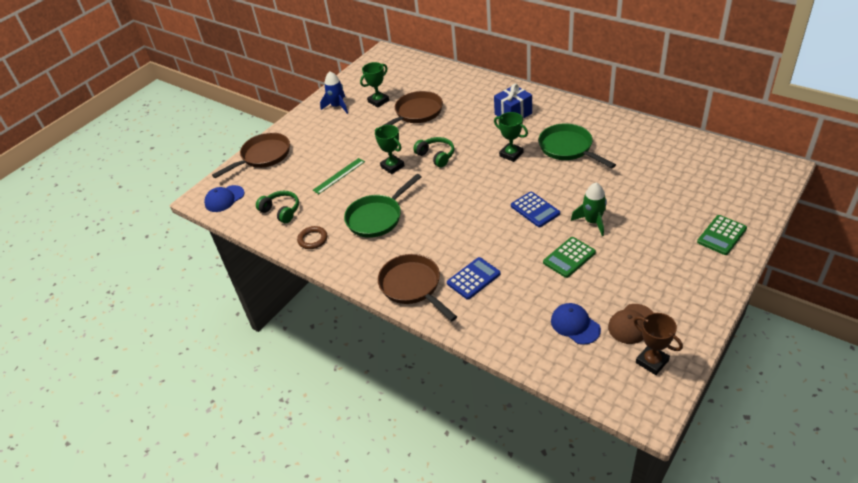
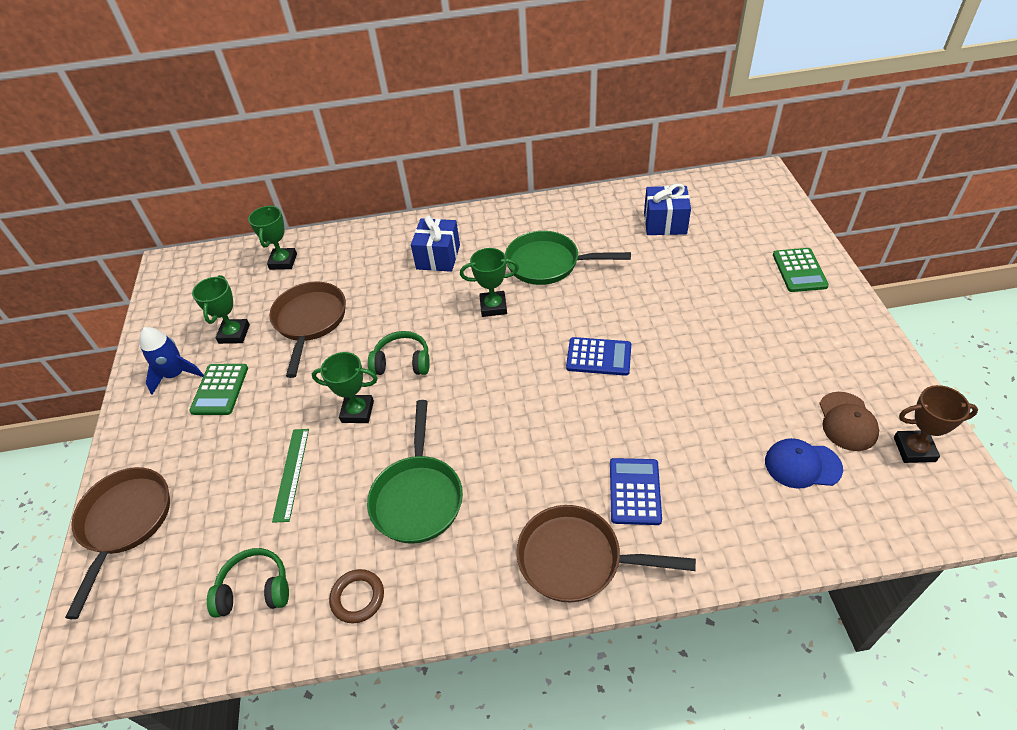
camera: 45 degrees left, 5 degrees up
blue cap [204,185,245,212] -> none
green calculator [543,237,596,278] -> green calculator moved to [189,364,248,415]
green rocket [571,183,607,236] -> none
none -> green trophy [248,205,297,270]
none -> blue gift [644,183,691,235]

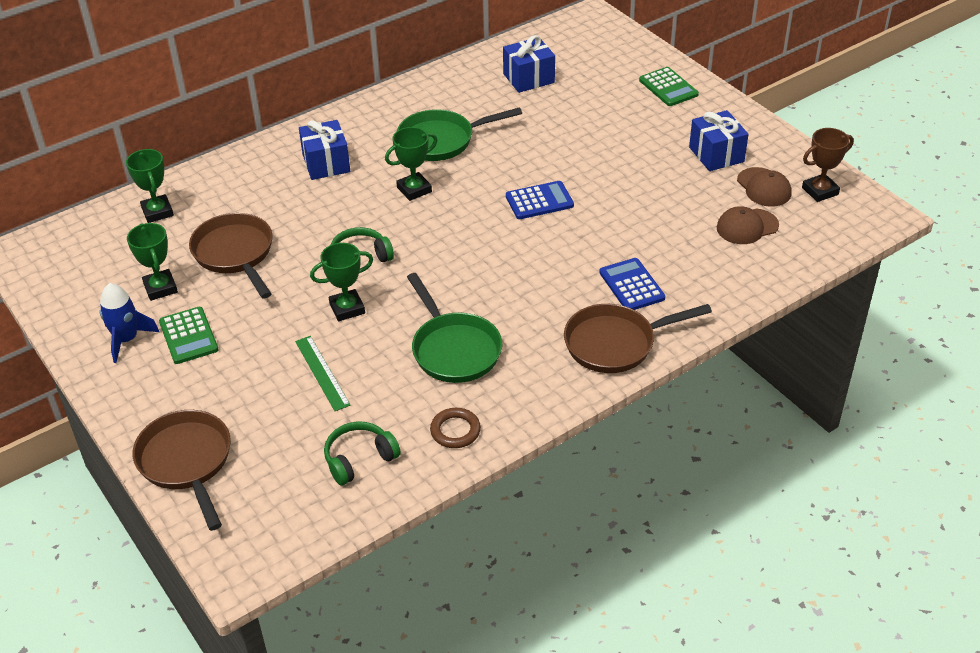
camera: 30 degrees left, 5 degrees down
blue cap [765,438,843,489] -> brown cap [717,206,779,244]
none -> blue gift [689,110,749,171]

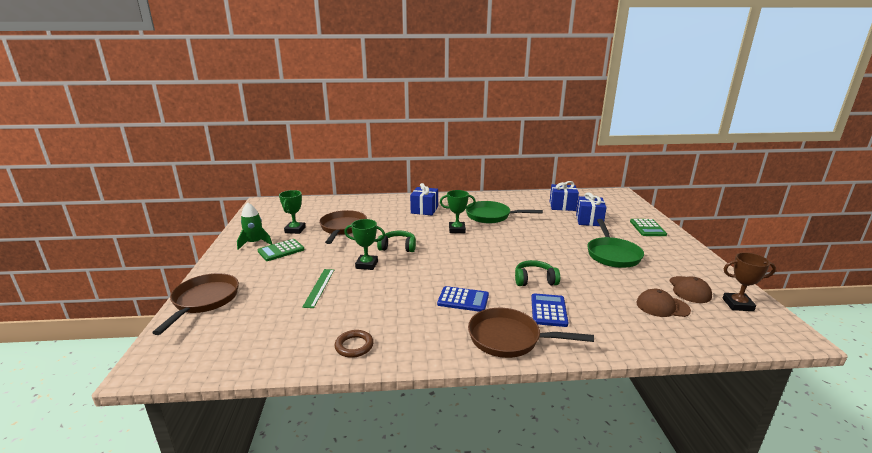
camera: 30 degrees right, 20 degrees down
blue rocket [99,283,159,363] -> green rocket [237,203,272,250]
green trophy [126,149,174,223] -> none
green calculator [159,307,219,364] -> green calculator turned 45 degrees clockwise [258,239,304,261]
green headphones [324,421,401,486] -> green headphones moved to [515,260,560,286]
green pan [407,273,502,383] -> green pan moved to [587,219,644,268]
blue calculator [506,181,574,219] -> blue calculator moved to [437,286,489,312]
blue gift [689,110,749,171] -> blue gift moved to [576,192,607,226]

